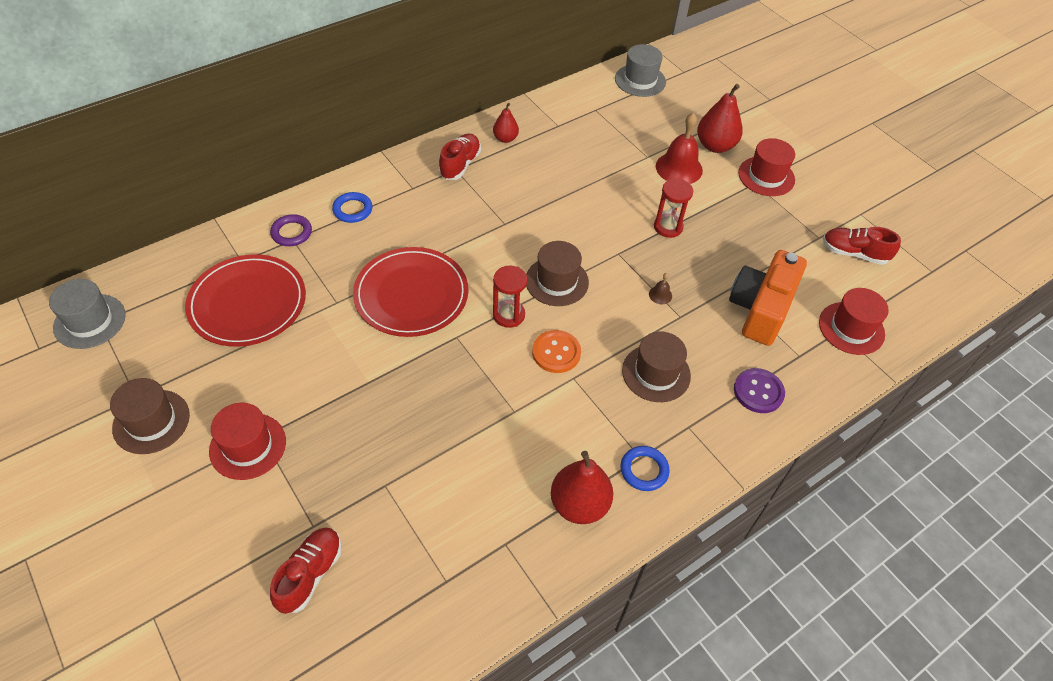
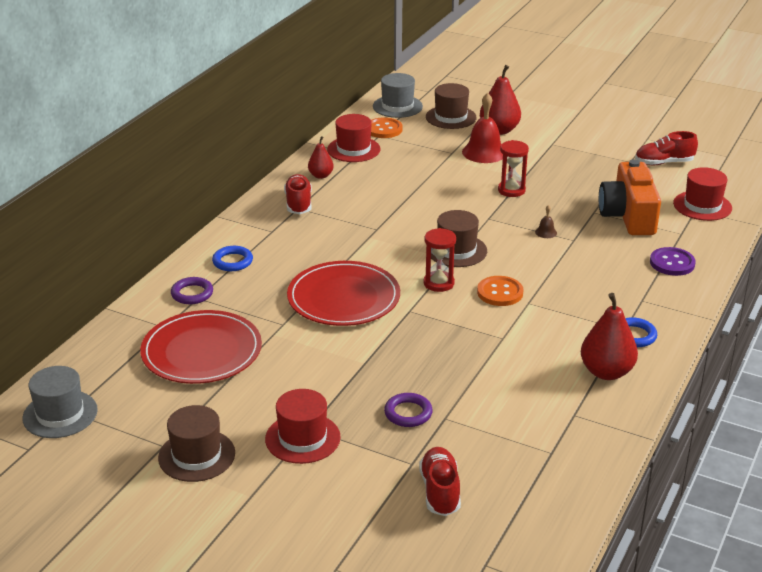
camera: 25 degrees left, 20 degrees down
brown hat [622,332,691,402] -> brown hat moved to [426,83,477,129]
red hat [738,138,795,196] -> red hat moved to [327,114,381,162]
none -> orange button [371,117,403,138]
none -> purple ring [384,393,433,427]

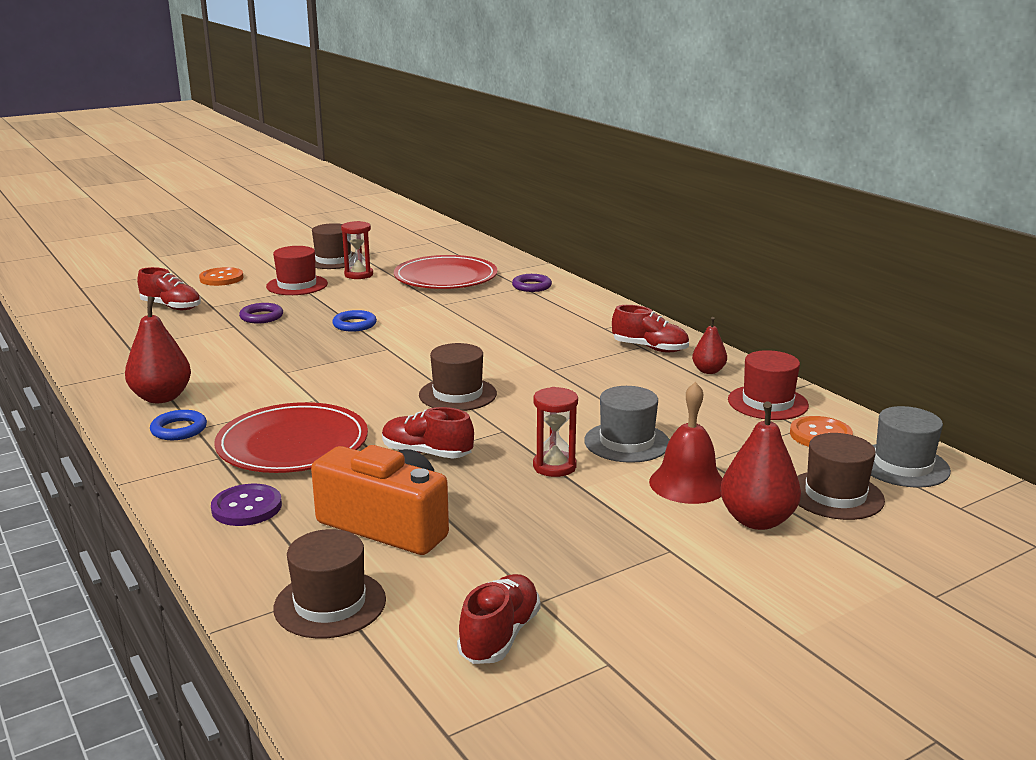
camera: 120 degrees right, 10 degrees down
grey hat [22,366,98,438] -> grey hat moved to [584,386,669,463]
blue ring [212,246,253,271] -> blue ring moved to [332,310,377,332]
red plate [287,261,400,326] -> red plate moved to [214,402,368,473]
red hourglass [423,228,456,292] -> red hourglass moved to [341,221,373,279]
orange button [477,276,524,306] -> orange button moved to [199,267,243,286]
brown bell [535,205,557,238] -> red shoe [382,407,474,459]
red hat [673,167,732,221] -> brown hat [273,529,386,639]

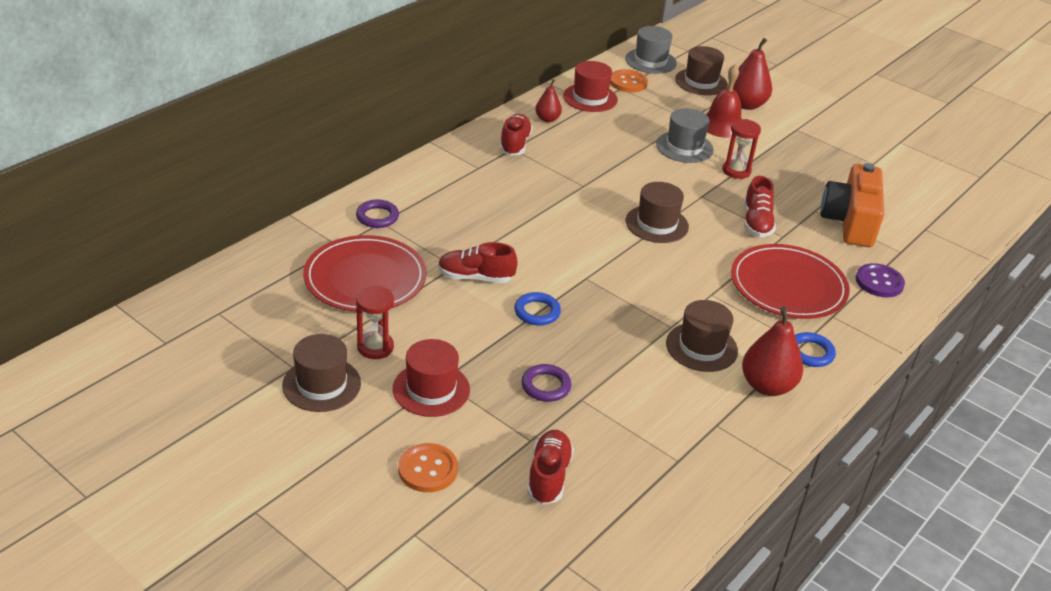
camera: 110 degrees left, 15 degrees up
brown hat [273,529,386,639] -> brown hat moved to [666,300,738,372]
red shoe [457,574,540,664] -> red shoe moved to [438,242,518,283]

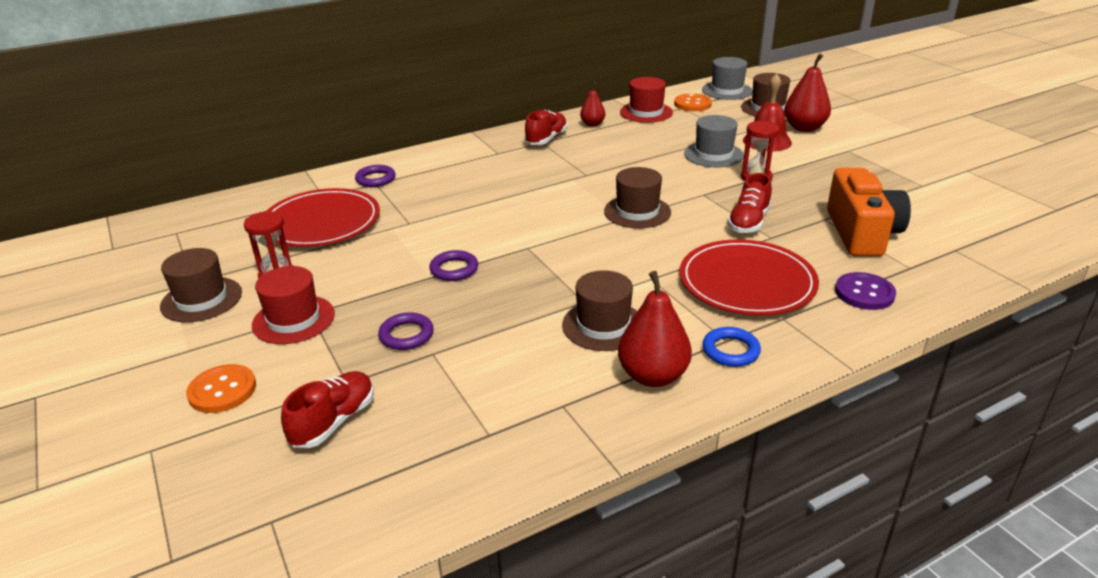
camera: 25 degrees right, 5 degrees down
red shoe [438,242,518,283] -> none
blue ring [514,292,561,325] -> purple ring [429,250,478,281]
orange camera [821,163,884,247] -> orange camera turned 150 degrees clockwise [827,168,911,256]

